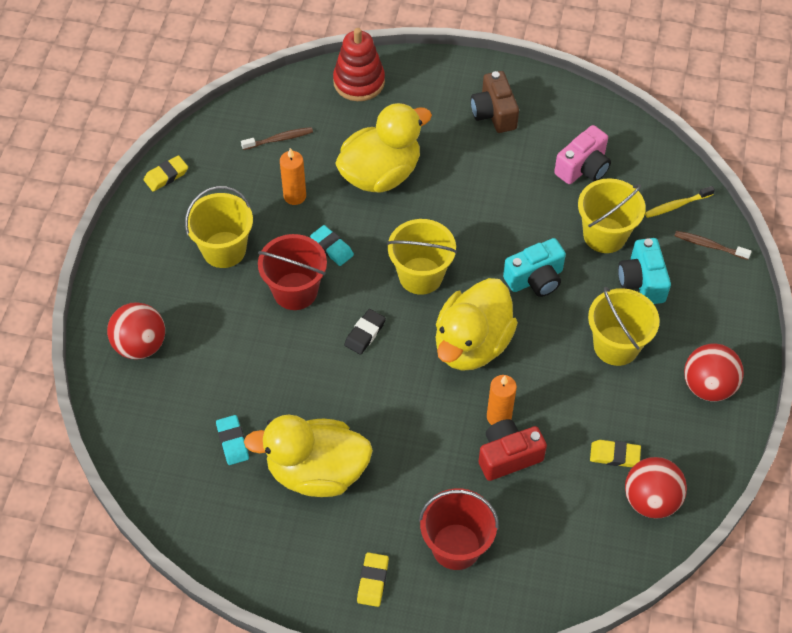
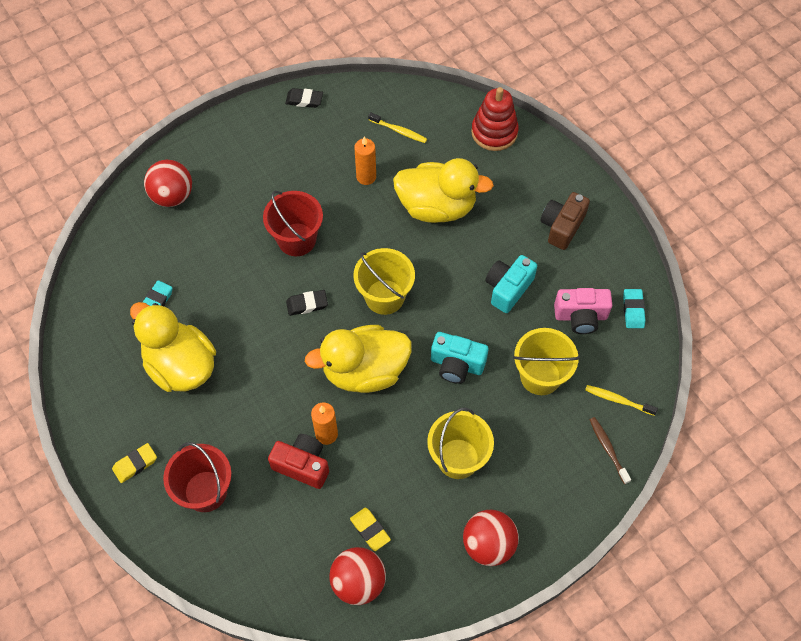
camera: 45 degrees right, 5 degrees up
yellow eraser [143,155,188,192] -> black eraser [285,88,323,108]
yellow bucket [185,186,253,268] -> none
brown toothbrush [241,127,313,150] -> yellow toothbrush [368,112,427,143]
turquoise eraser [310,225,354,266] -> turquoise eraser moved to [623,289,645,328]
turquoise camera [618,238,671,304] -> turquoise camera moved to [485,255,537,313]

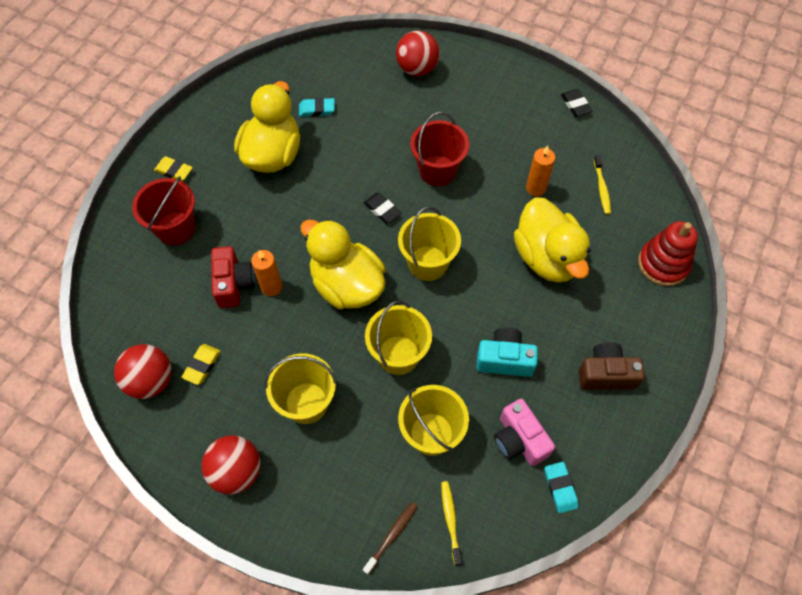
camera: 60 degrees right, 0 degrees up
turquoise camera [431,332,489,384] -> yellow bucket [365,301,432,375]
turquoise eraser [623,289,645,328] -> turquoise eraser turned 75 degrees counterclockwise [545,462,578,513]

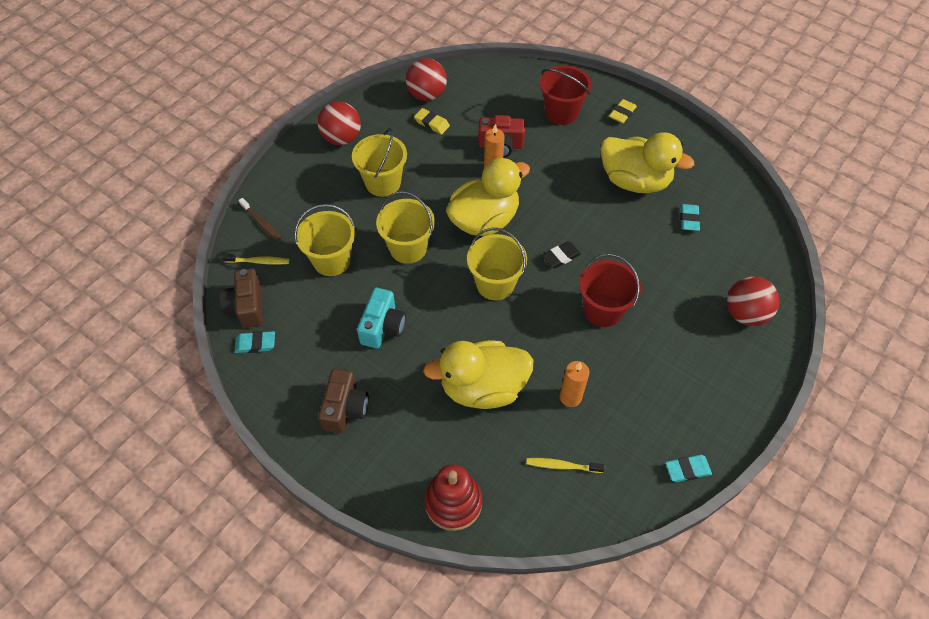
camera: 100 degrees right, 5 degrees down
pink camera [494,399,555,466] -> none
black eraser [561,89,592,117] -> turquoise eraser [665,455,712,482]
none -> brown camera [219,268,263,328]

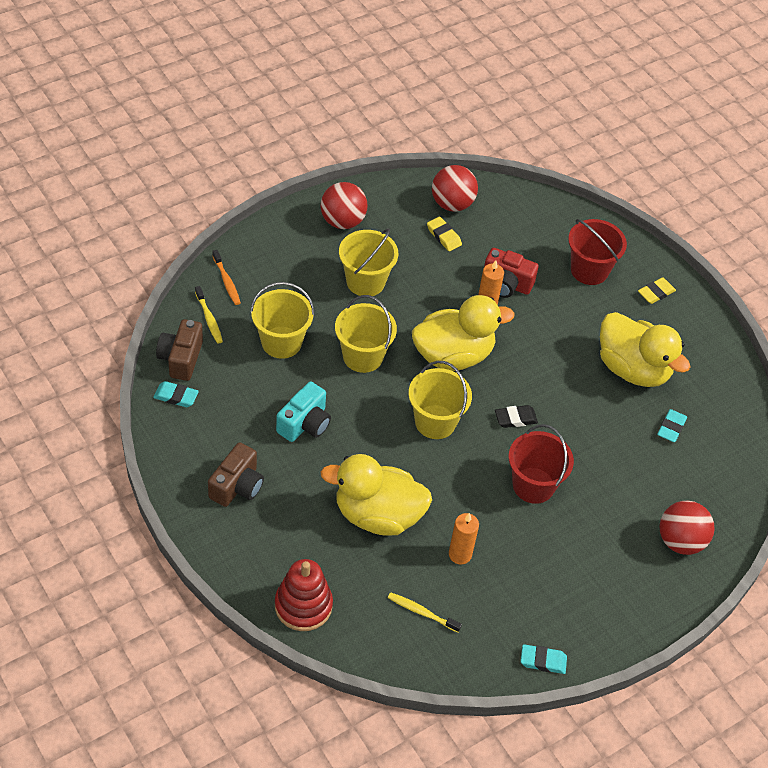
camera: 15 degrees right, 5 degrees down
yellow toothbrush [222,254,290,265] -> yellow toothbrush turned 45 degrees clockwise [195,286,223,344]
brown toothbrush [238,198,281,241] -> orange toothbrush [212,250,241,305]

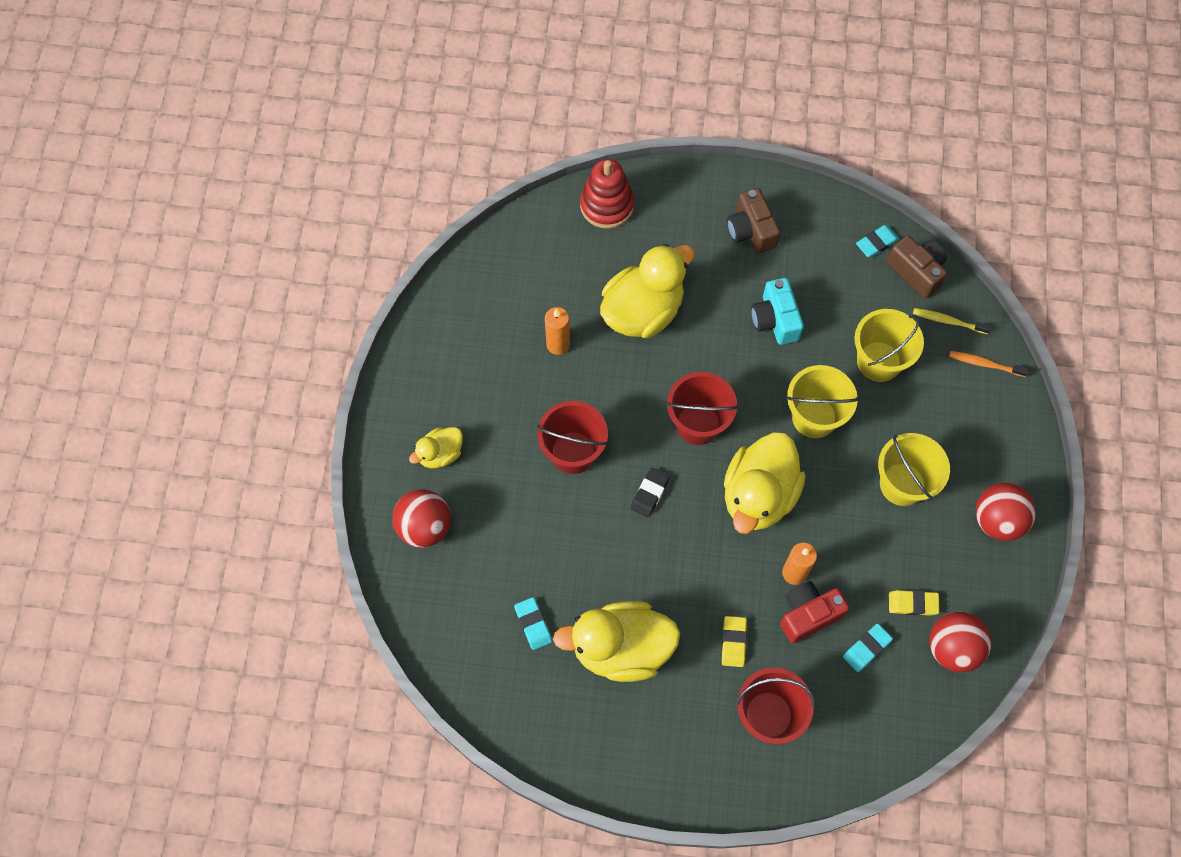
camera: 135 degrees right, 15 degrees up
yellow toothbrush [388,592,462,633] -> none
yellow bucket [408,361,472,439] -> red bucket [666,372,738,445]
turquoise eraser [521,644,567,674] -> turquoise eraser moved to [843,624,893,672]
yellow eraser [638,278,676,304] -> yellow eraser moved to [722,616,747,667]
none -> yellow duck [409,427,463,468]

